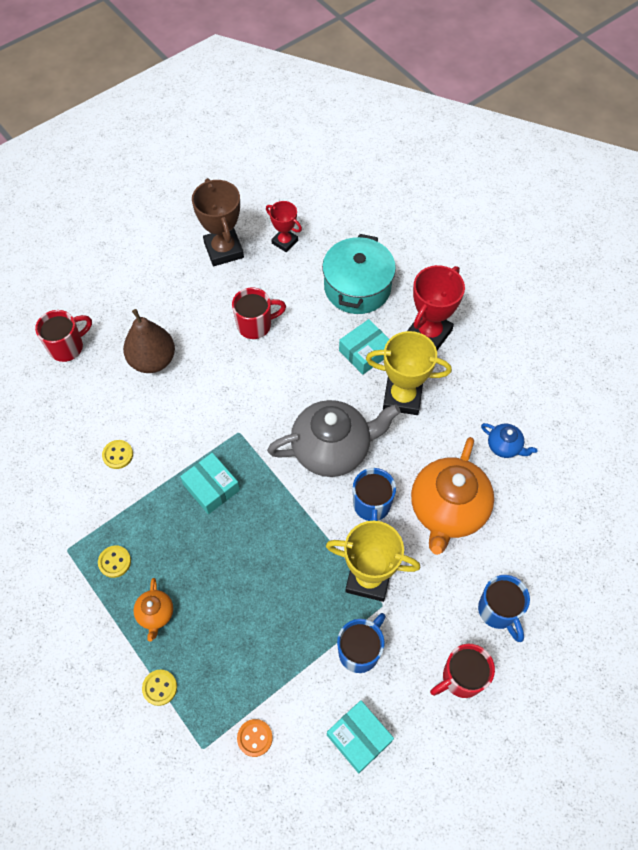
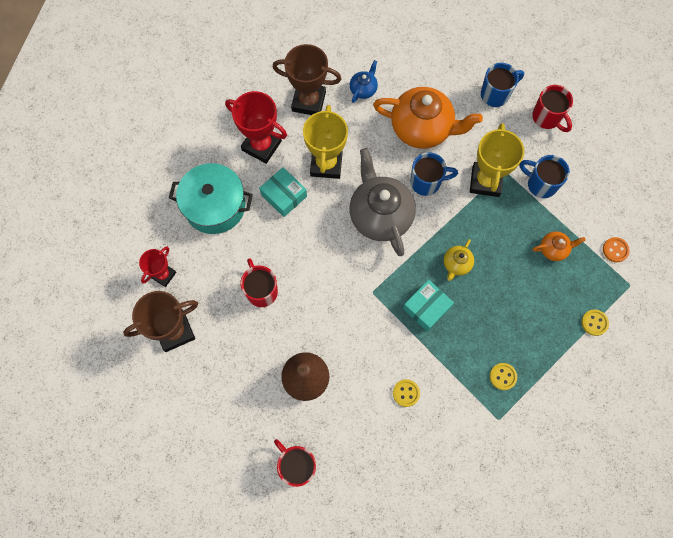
camera: 95 degrees left, 10 degrees up
orange teapot [133,578,173,642] -> orange teapot moved to [533,232,586,261]
turquoise box [327,700,394,773] -> none
none -> brown trophy [272,44,341,115]
none -> yellow teapot [444,239,474,281]

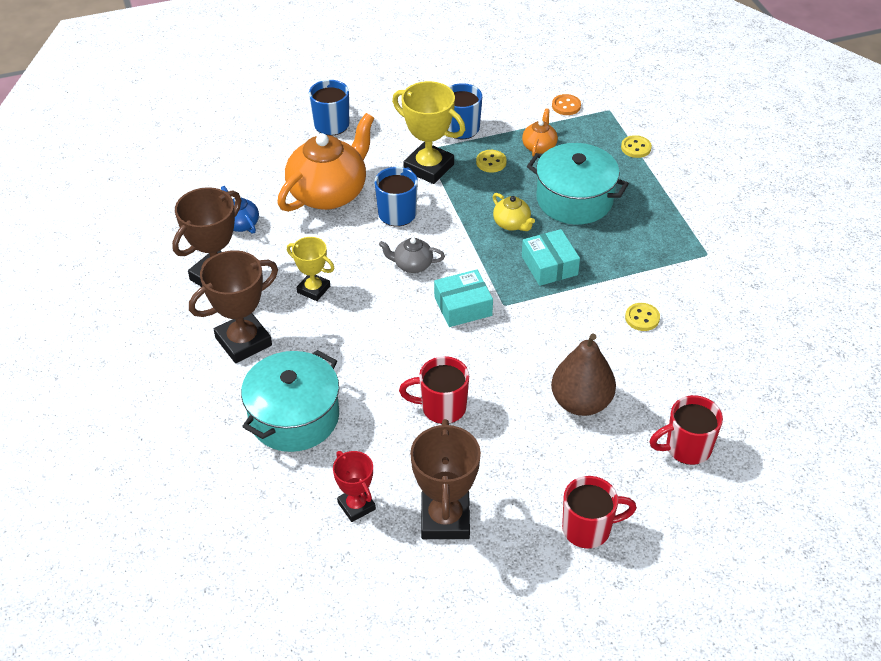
camera: 65 degrees left, 25 degrees down
red trophy [225,91,287,164] -> brown trophy [189,250,278,363]
turquoise box [259,167,307,217] -> turquoise box moved to [434,269,493,327]
yellow trophy [303,105,348,179] -> yellow trophy [287,237,334,301], size x0.60
grey teapot [349,148,416,256] -> grey teapot [379,238,445,273], size x0.46
yellow button [490,363,517,390] -> yellow button moved to [476,150,507,173]
red mug [532,85,573,132] -> red mug moved to [562,476,637,549]
none -> turquoise pot [527,143,629,224]

